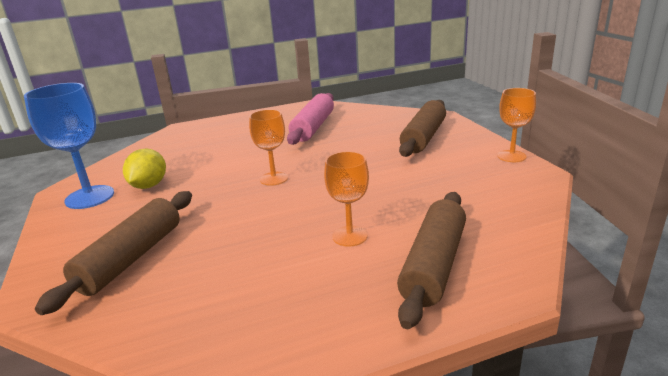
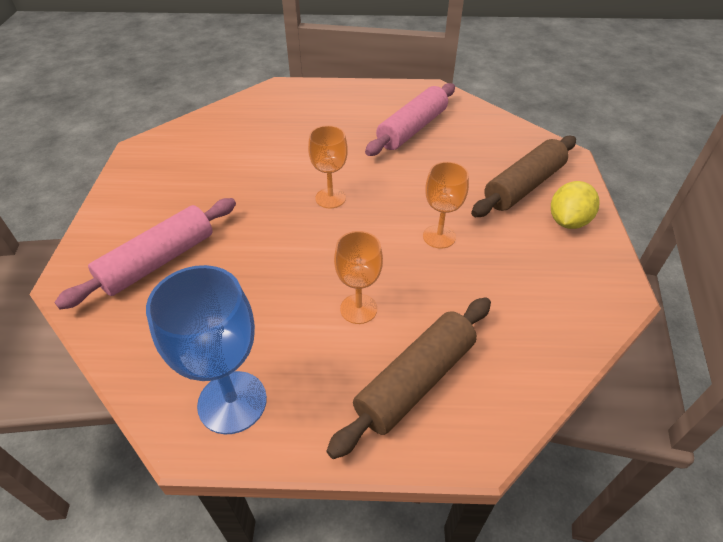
camera: 20 degrees right, 20 degrees up
blue goblet [24,83,114,209] -> blue goblet moved to [146,265,267,434]
brown rolling pin [35,191,192,315] -> pink rolling pin [54,198,236,310]
yellow lemon [123,149,166,189] -> yellow lemon moved to [551,181,600,229]
orange goblet [497,88,536,162] -> orange goblet moved to [423,162,469,249]

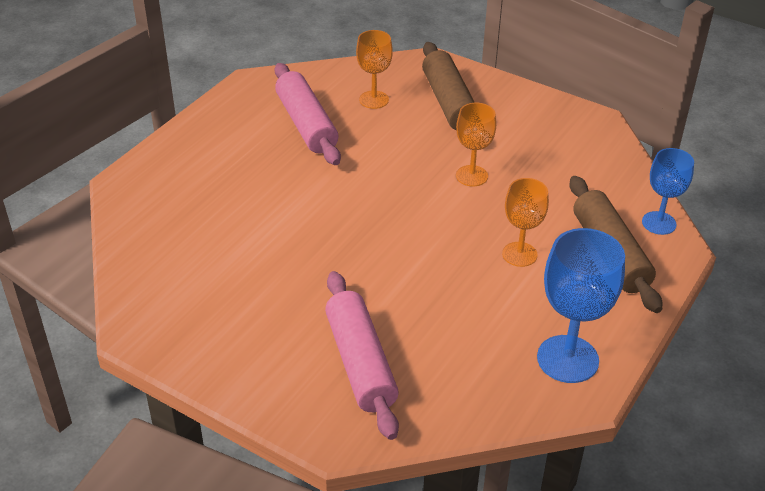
camera: 60 degrees left, 5 degrees down
orange goblet [308,126,348,208] -> orange goblet moved to [356,30,393,109]
yellow lemon [551,181,600,229] -> none
none -> blue goblet [642,148,694,235]

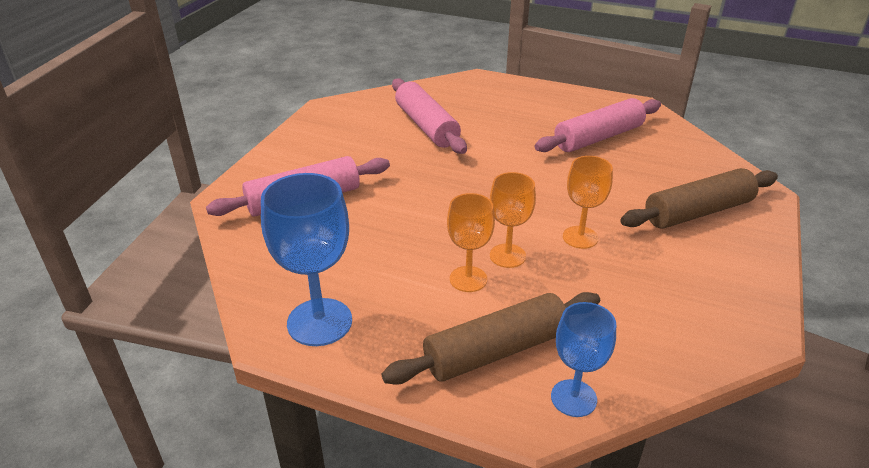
camera: 80 degrees right, 5 degrees down
orange goblet [356,30,393,109] -> orange goblet moved to [490,172,536,268]
none -> pink rolling pin [392,79,467,154]

